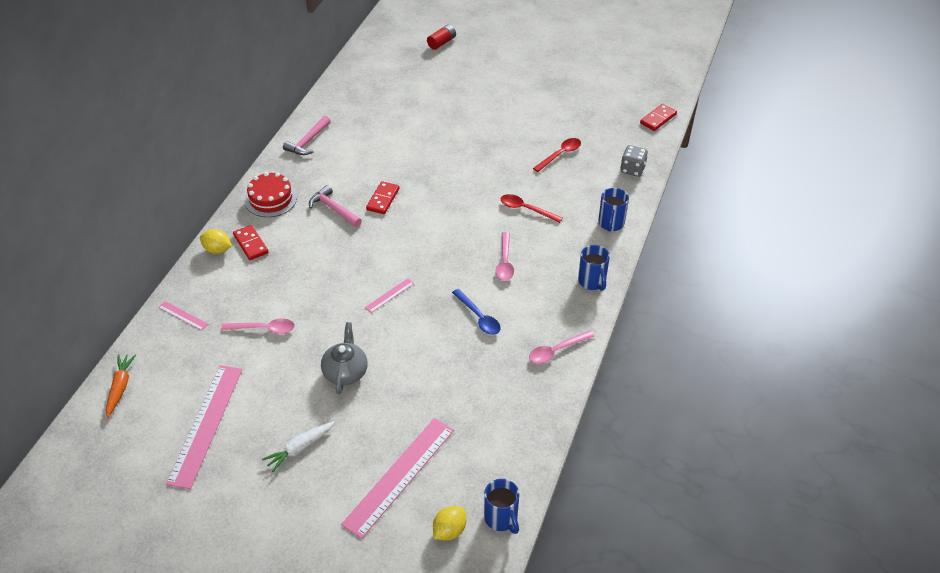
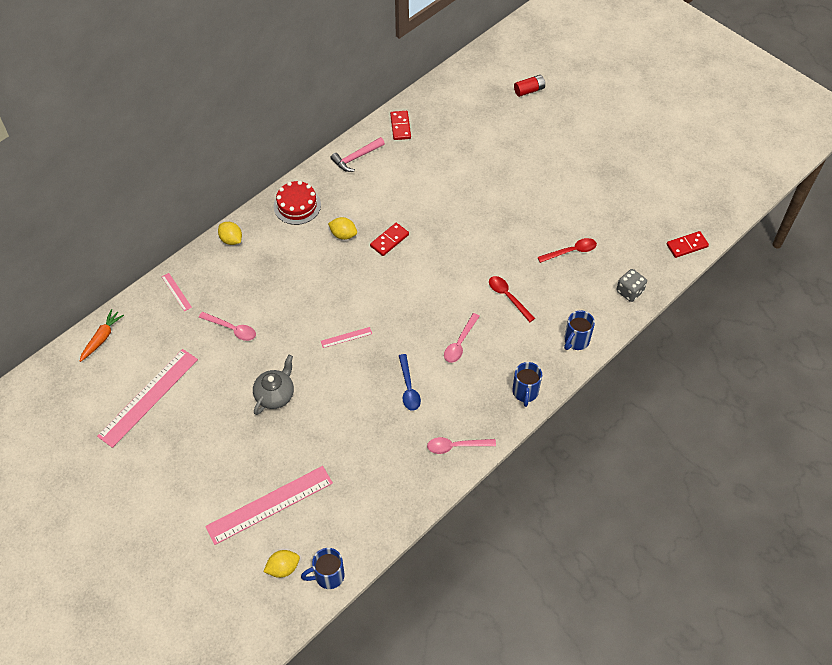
camera: 25 degrees right, 10 degrees up
red domino [233,225,268,260] -> red domino moved to [390,111,411,140]
white carrot [262,421,335,472] -> none
pink hammer [309,185,362,227] -> yellow lemon [328,217,357,240]
blue mug [484,479,519,534] -> blue mug turned 75 degrees clockwise [301,548,344,589]

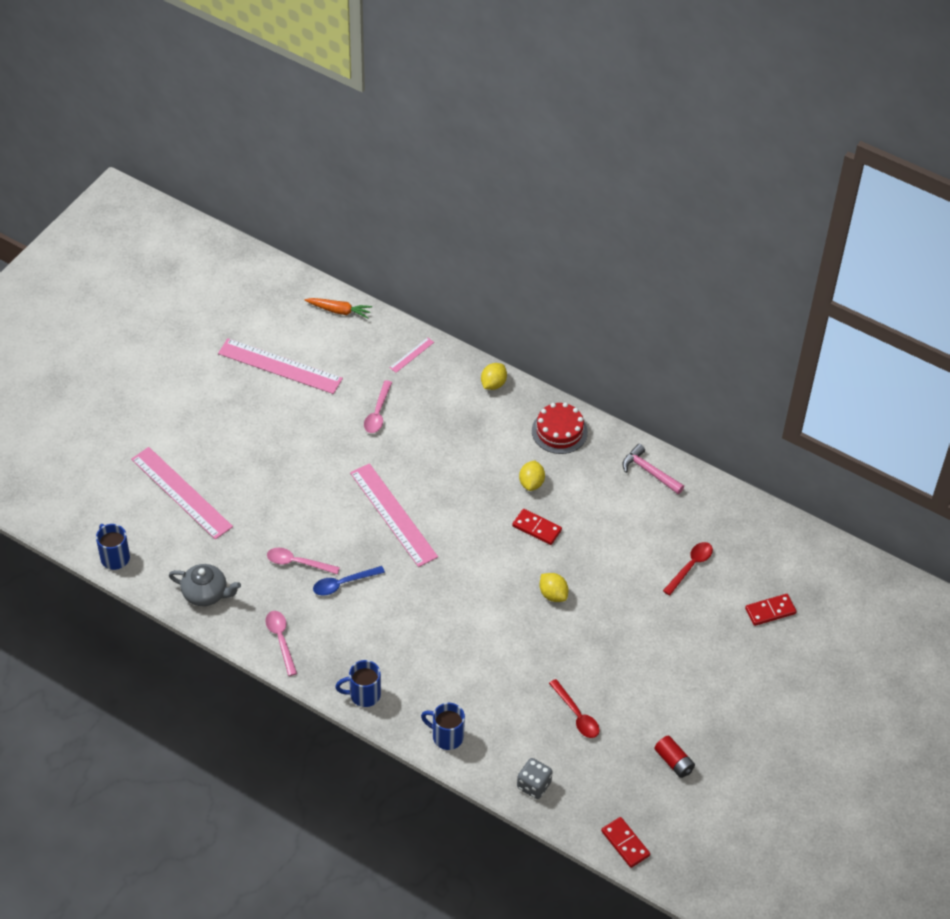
camera: 75 degrees right, 5 degrees down
grey teapot [253,355,294,415] -> grey teapot moved to [169,564,241,606]
yellow lemon [263,550,300,578] -> yellow lemon moved to [540,573,568,602]
pink ruler [321,327,372,348] -> pink ruler [350,463,438,567], size x2.31
red domino [390,111,411,140] -> red domino moved to [745,594,797,626]
pink spoon [444,313,480,363] -> pink spoon moved to [267,548,340,574]
red spoon [489,276,535,322] -> red spoon moved to [663,542,713,595]
red battery [514,75,545,97] -> red battery moved to [654,736,695,778]

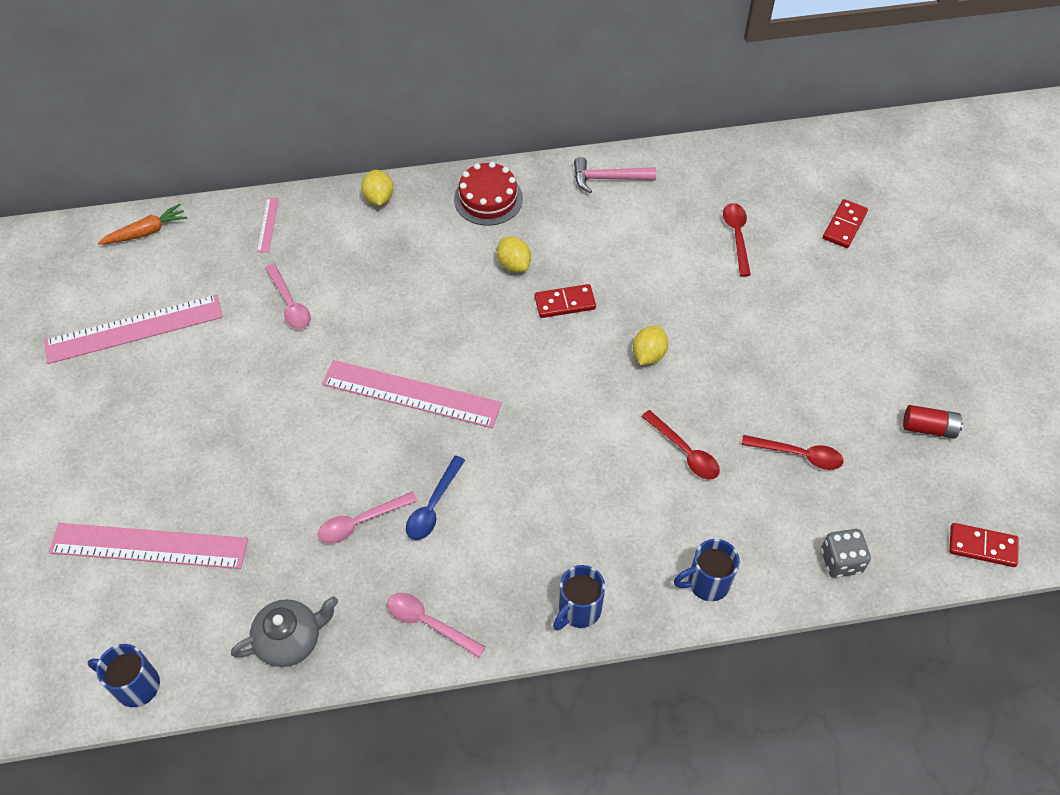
camera: 40 degrees left, 5 degrees up
yellow lemon [540,573,568,602] -> yellow lemon turned 75 degrees counterclockwise [633,326,668,365]
none -> red spoon [641,410,720,480]

